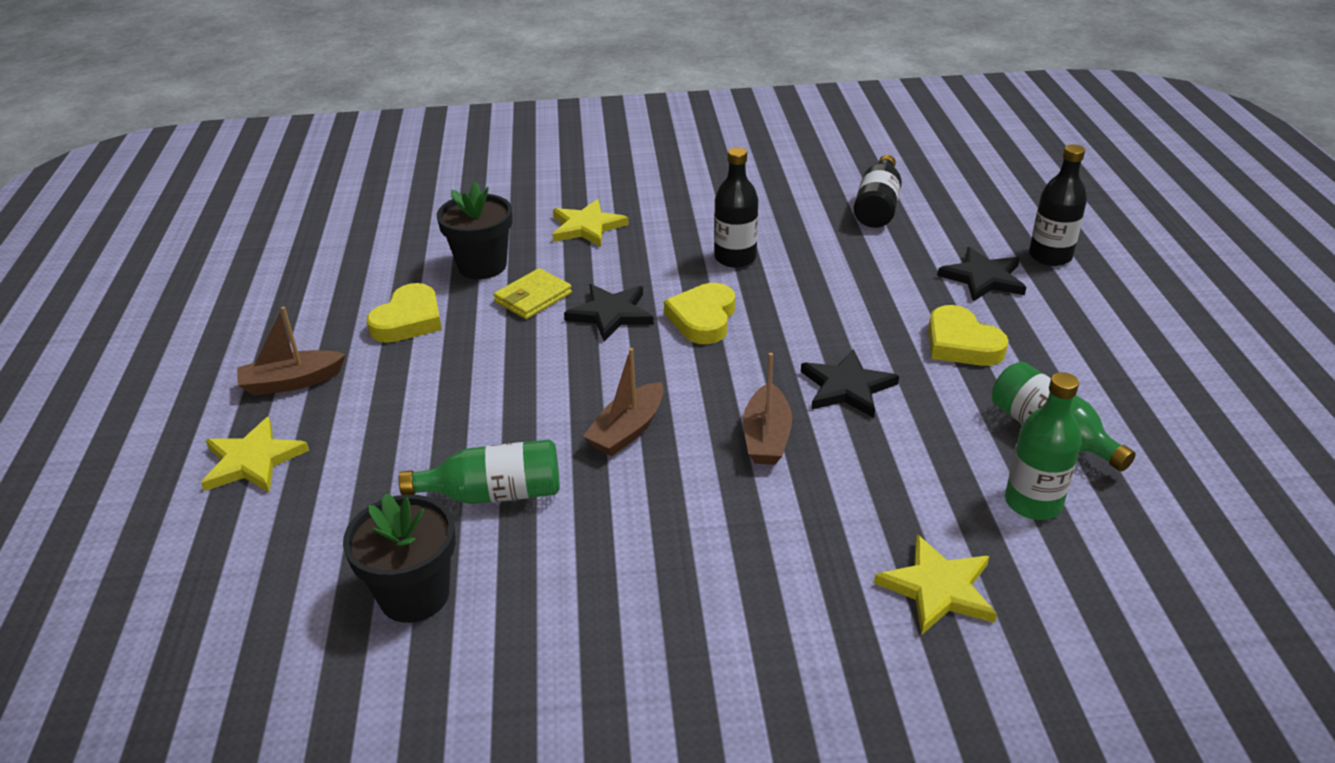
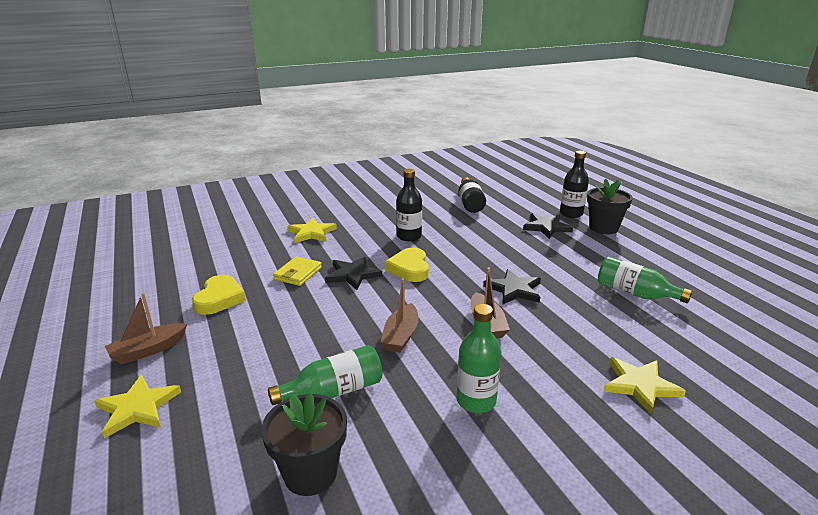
camera: 20 degrees left, 10 degrees down
black flower pot [437,181,512,279] -> black flower pot moved to [587,179,633,234]
yellow heart [928,305,1009,366] -> none
green bottle [1005,372,1082,520] -> green bottle moved to [457,304,501,413]

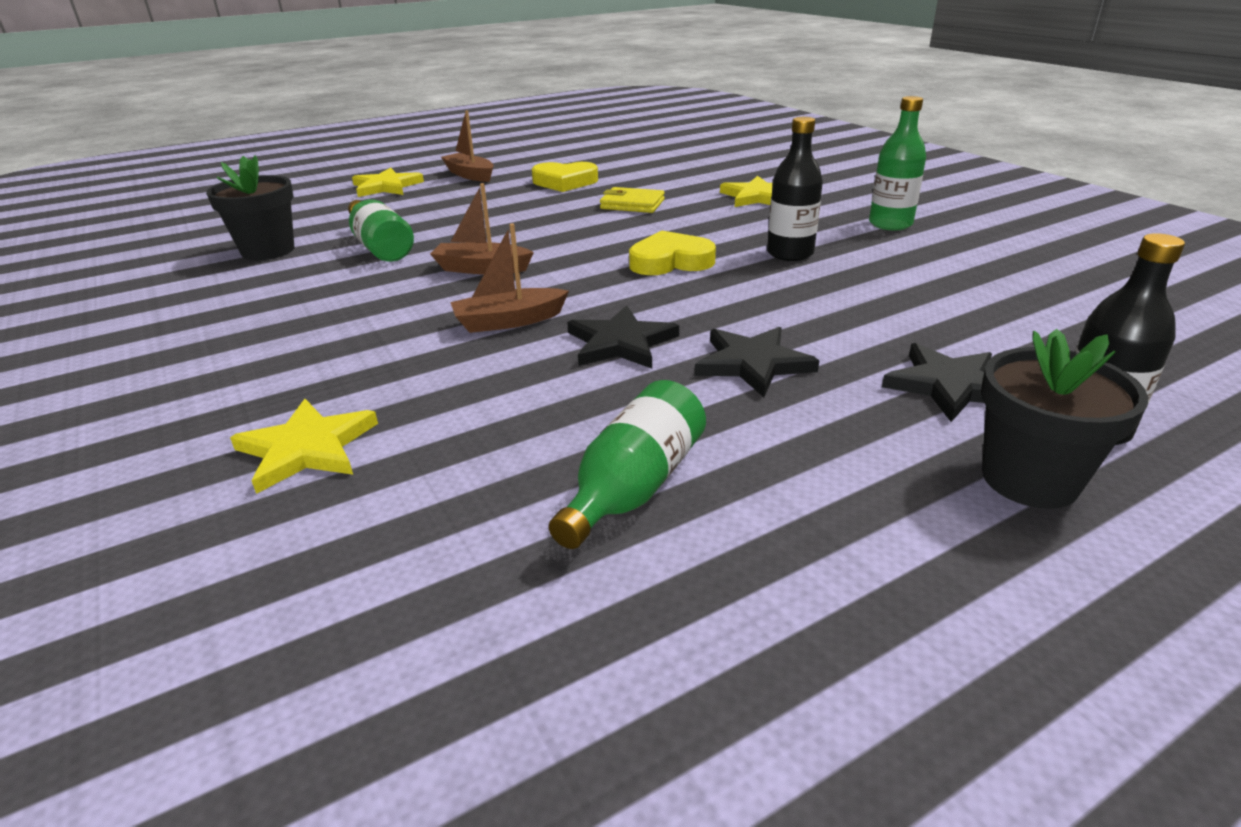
camera: 85 degrees right, 5 degrees up
black star [325,257,382,290] -> black star moved to [695,327,820,397]
green bottle [457,304,501,413] -> green bottle moved to [869,96,926,230]
black bottle [459,177,486,213] -> none

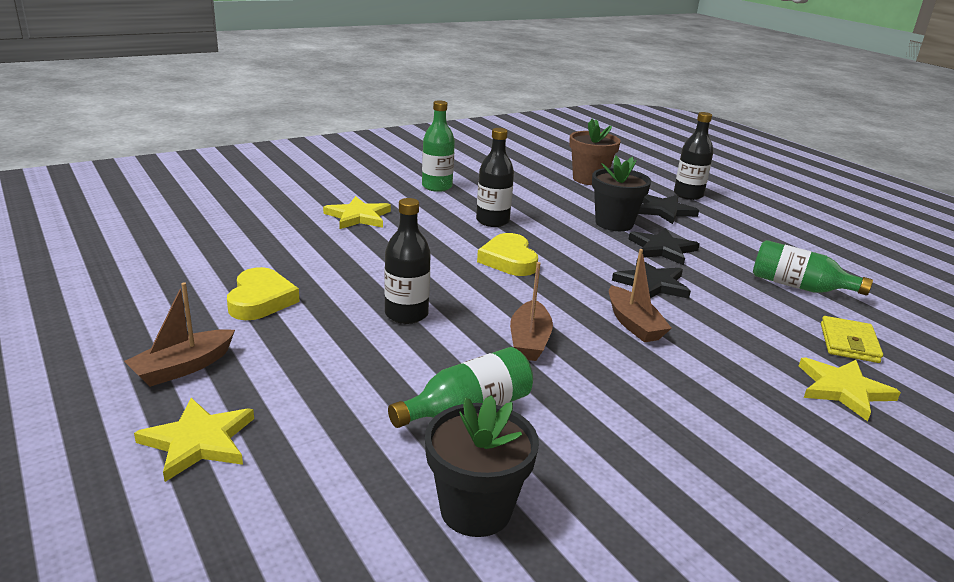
camera: 95 degrees left, 5 degrees down
yellow wallet [600,187,665,213] -> yellow wallet moved to [821,316,883,363]
black flower pot [981,329,1148,509] -> black flower pot moved to [592,156,651,231]
none -> black bottle [384,198,431,324]
none -> brown flower pot [569,119,621,185]

